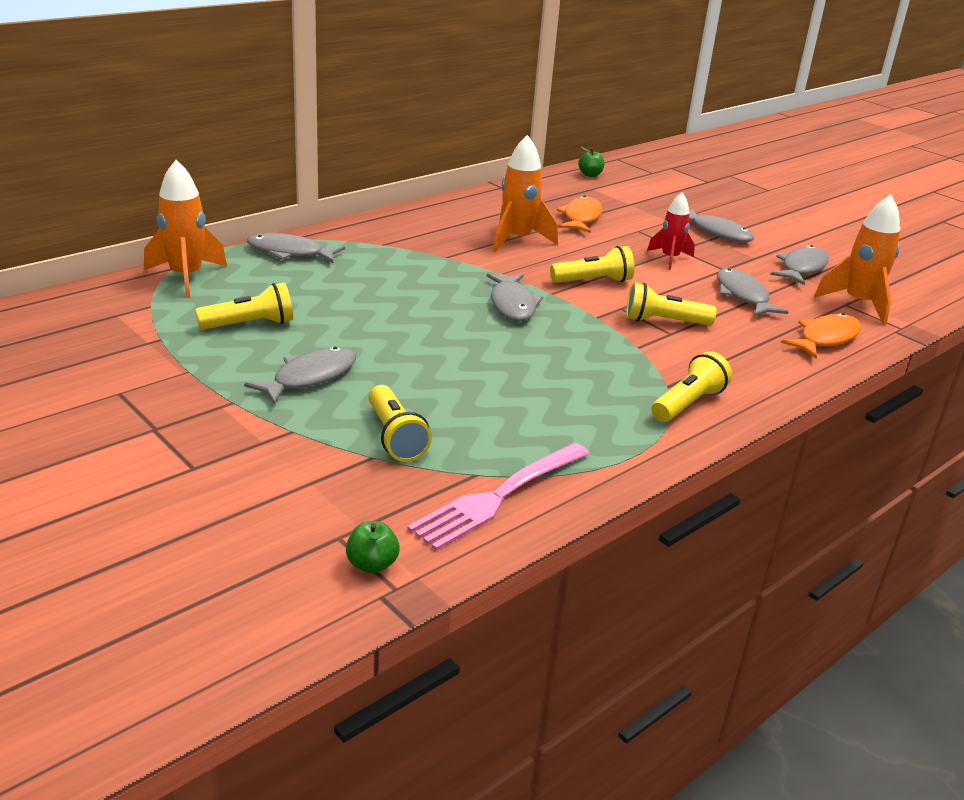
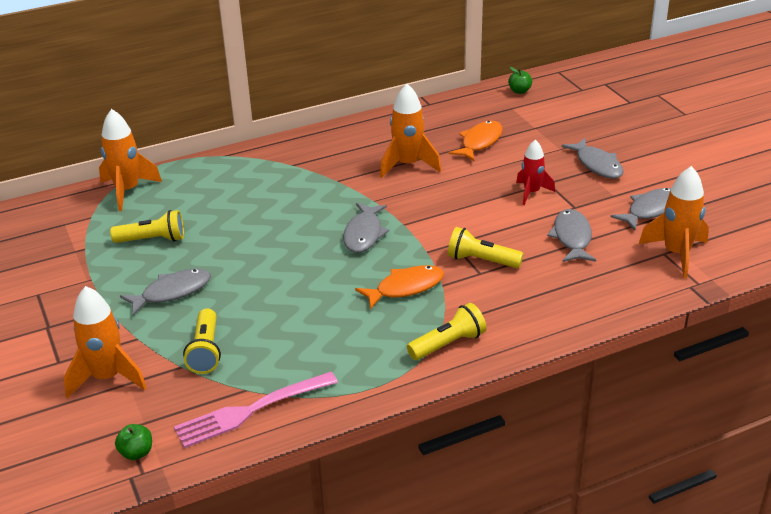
camera: 20 degrees right, 5 degrees up
grey fish [247,233,345,263] -> none
yellow flashlight [550,246,635,283] -> none
orange fish [781,313,861,358] -> orange fish moved to [355,265,444,309]
none -> orange rocket [64,286,147,398]

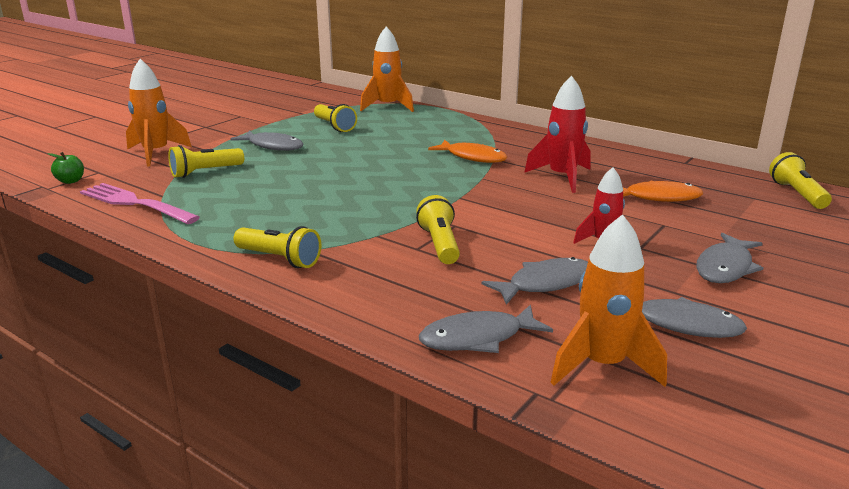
camera: 60 degrees right, 10 degrees down
grey fish [343,203,389,253] -> grey fish moved to [419,305,553,353]
orange fish [355,265,444,309] -> orange fish moved to [428,140,507,163]
orange rocket [380,84,441,178] -> red rocket [524,76,591,193]
green apple [508,67,532,94] -> yellow flashlight [769,152,832,209]

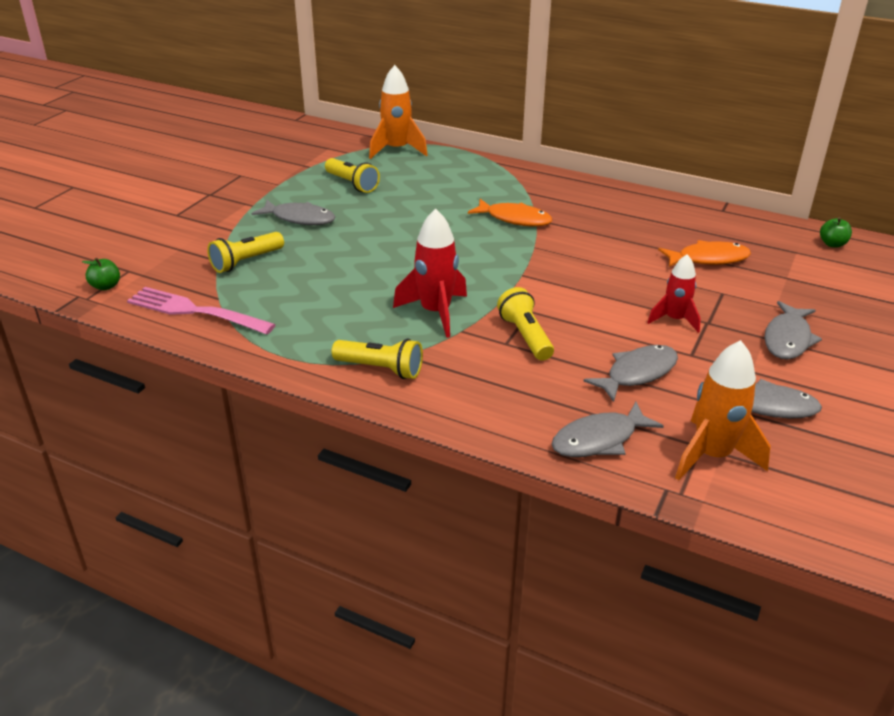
camera: 10 degrees left, 10 degrees up
orange rocket [126,59,192,166] -> none
red rocket [524,76,591,193] -> red rocket moved to [393,209,467,338]
yellow flashlight [769,152,832,209] -> green apple [820,217,852,248]

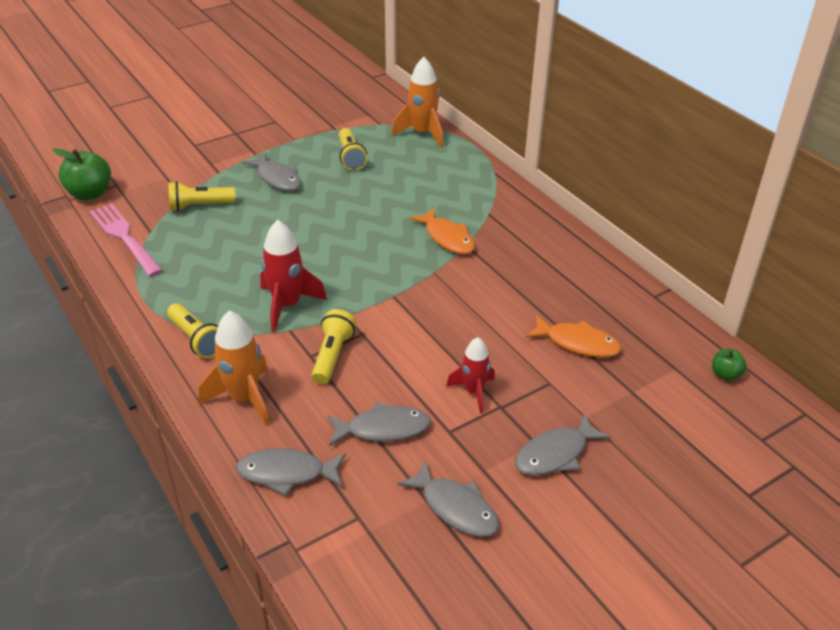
camera: 30 degrees right, 5 degrees up
green apple [82,258,120,290] -> green apple [53,148,111,200], size x1.87
orange rocket [675,340,771,480] -> orange rocket moved to [199,310,269,426]

